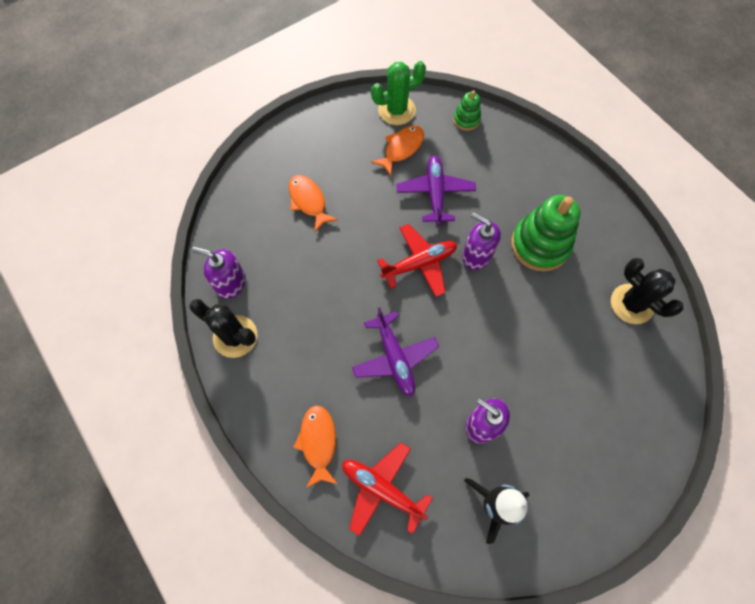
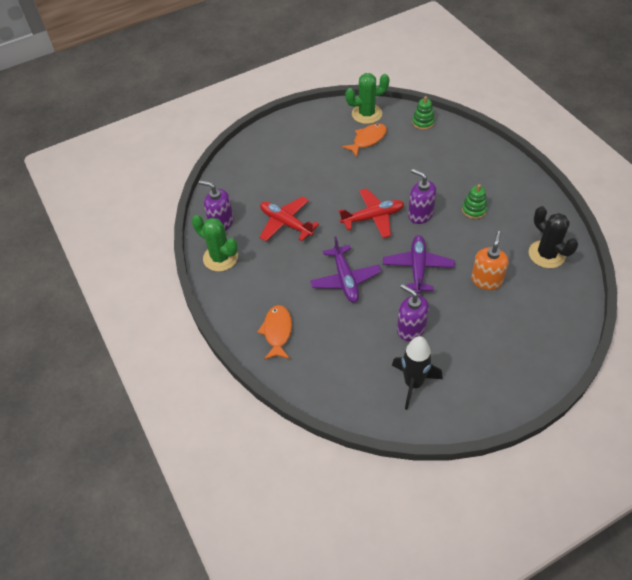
camera: 10 degrees right, 15 degrees down
black cactus [189,299,257,358] -> green cactus [192,215,238,272]
orange fish [289,175,338,232] -> none
red plane [342,443,433,536] -> red plane moved to [260,196,319,241]
purple plane [397,155,476,225] -> purple plane moved to [383,235,455,294]
green stacking toy [511,195,581,271] -> green stacking toy [462,184,487,219], size x0.51
none -> orange soap dispenser [471,231,509,290]

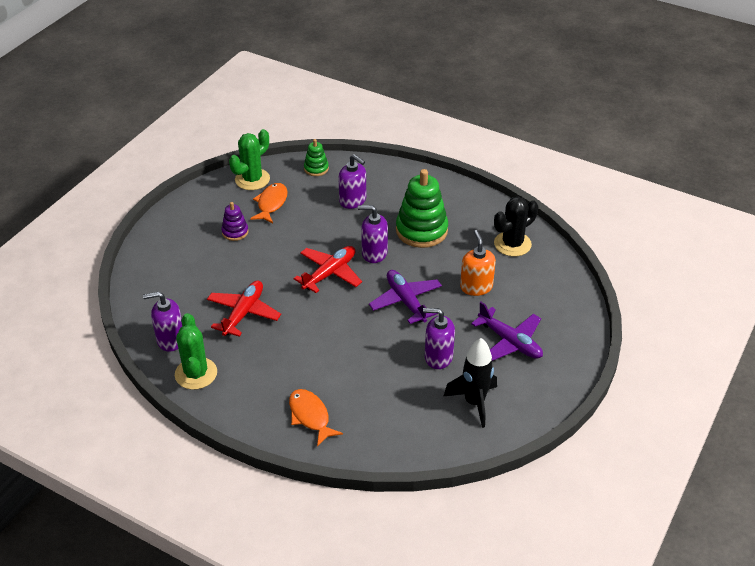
camera: 35 degrees left, 10 degrees down
green cactus [192,215,238,272] -> green cactus turned 75 degrees clockwise [175,313,217,390]
red plane [260,196,319,241] -> red plane turned 105 degrees clockwise [207,281,281,337]
purple plane [310,236,381,303] -> purple plane moved to [471,302,543,361]
green stacking toy [462,184,487,219] -> green stacking toy [396,169,448,248], size x1.98
black cactus [529,206,578,268] -> black cactus turned 60 degrees counterclockwise [494,197,538,256]
none -> purple stacking toy [221,202,248,241]
none -> purple soap dispenser [338,154,366,209]

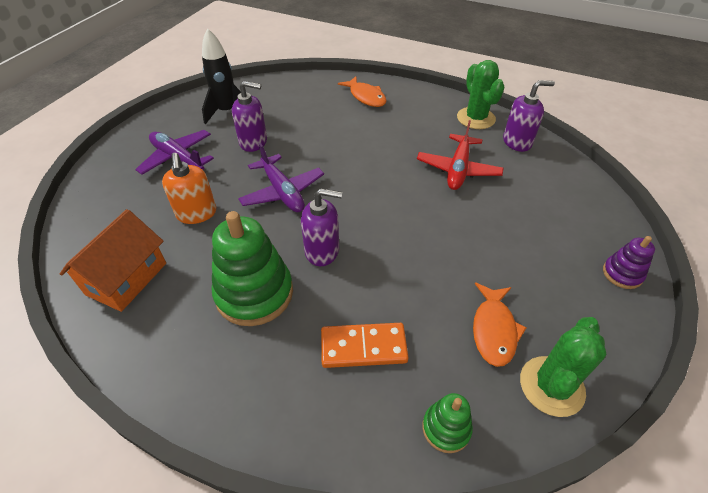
camera: 175 degrees right, 5 degrees up
purple stacking toy [221,202,248,241] -> purple stacking toy moved to [603,236,655,289]
red plane [294,246,362,293] -> none
purple soap dispenser [338,154,366,209] -> orange domino [321,323,409,368]
black cactus [494,197,538,256] -> orange house [60,209,166,312]

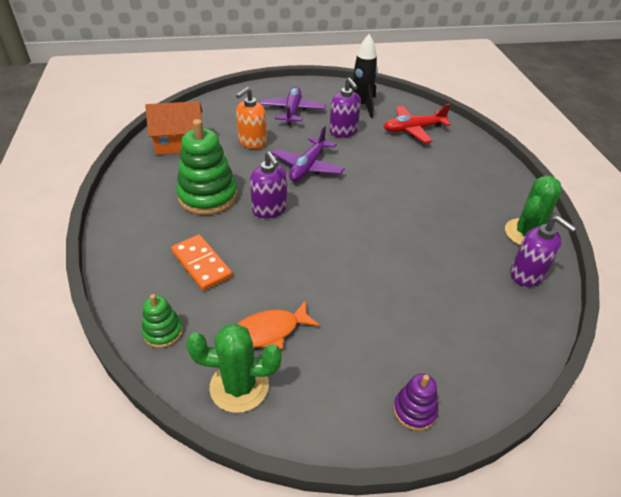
camera: 55 degrees right, 5 degrees down
orange fish [338,76,387,107] -> none
red plane [417,120,504,190] -> red plane moved to [384,104,451,143]

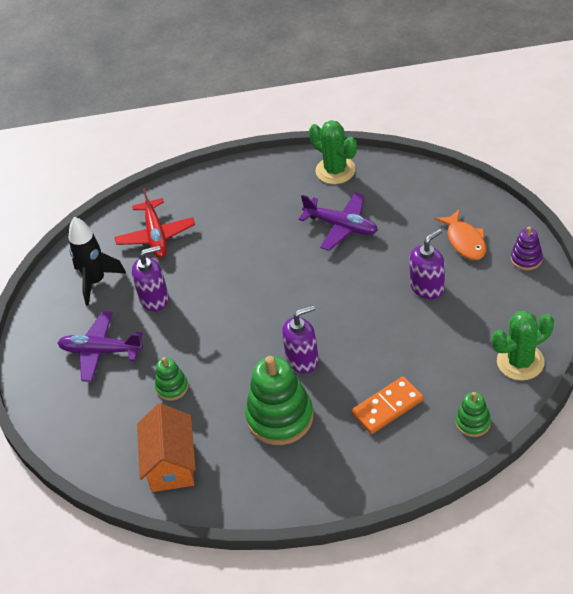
camera: 80 degrees left, 5 degrees up
green cactus [186,323,282,413] -> green cactus turned 60 degrees clockwise [492,311,554,381]
orange soap dispenser [236,87,267,149] -> green stacking toy [155,357,188,401]
orange fish [238,300,320,349] -> orange fish moved to [435,209,486,260]
purple plane [272,125,345,181] -> purple plane moved to [299,192,378,251]
purple soap dispenser [510,216,576,287] -> purple soap dispenser moved to [409,229,445,299]

